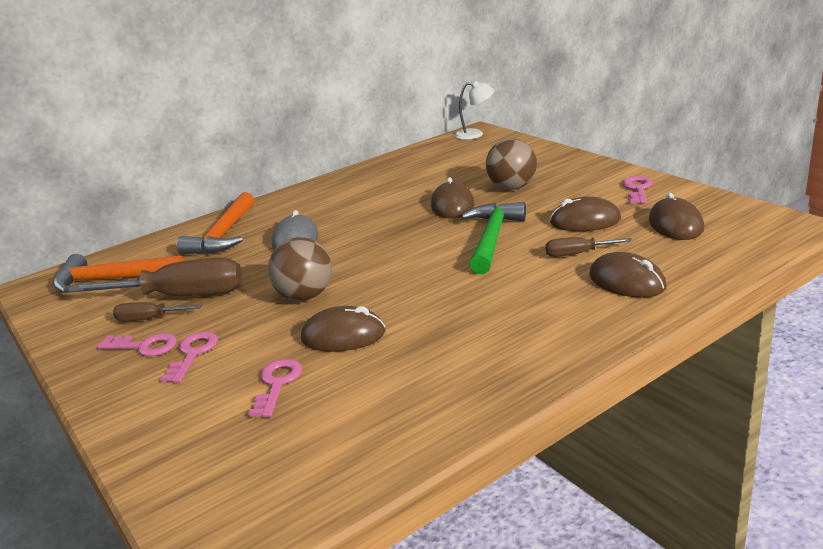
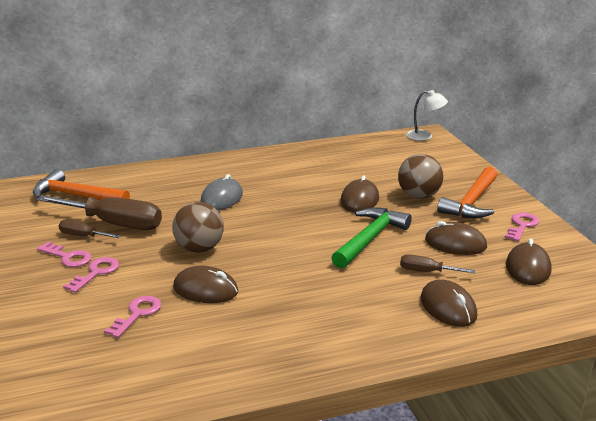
camera: 15 degrees right, 0 degrees up
orange hammer [177,192,255,255] -> orange hammer moved to [437,167,497,218]

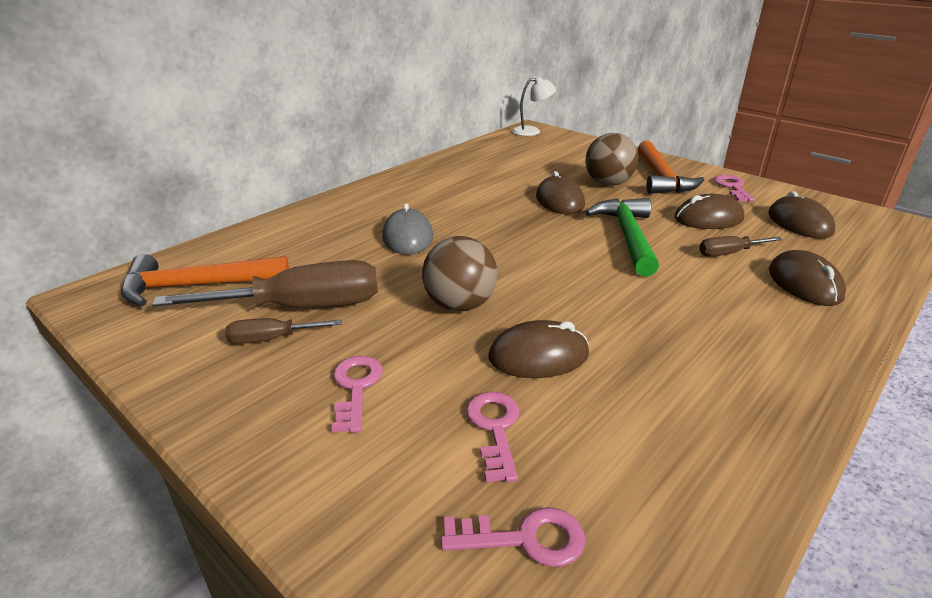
camera: 30 degrees left, 5 degrees up
pink key [37,242,92,267] -> pink key moved to [441,507,585,567]
brown mouse [420,279,477,327] -> brown mouse turned 45 degrees clockwise [769,250,846,306]

